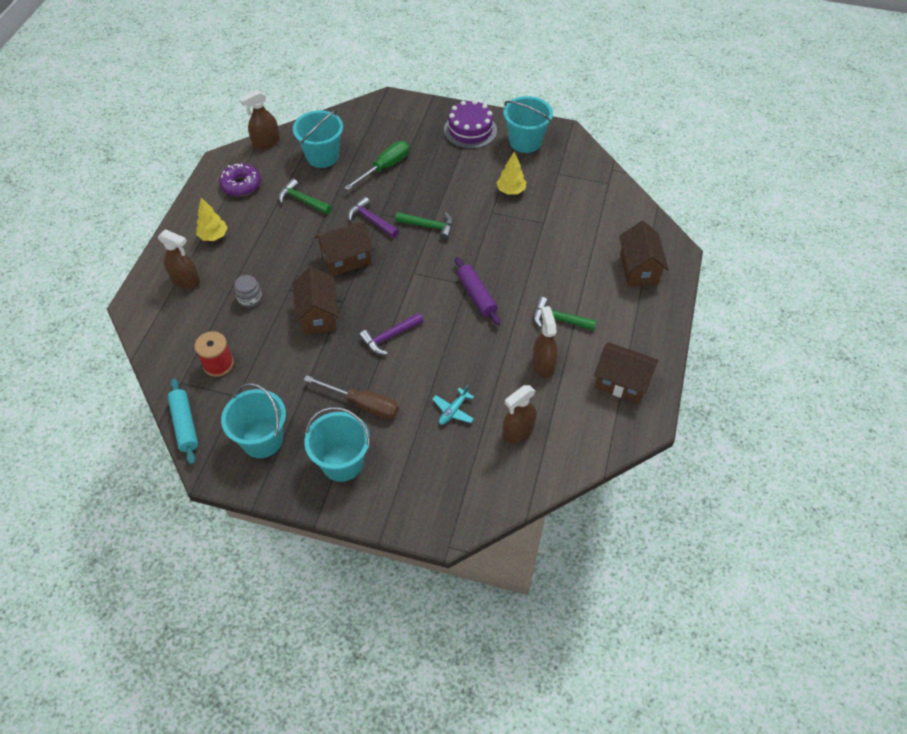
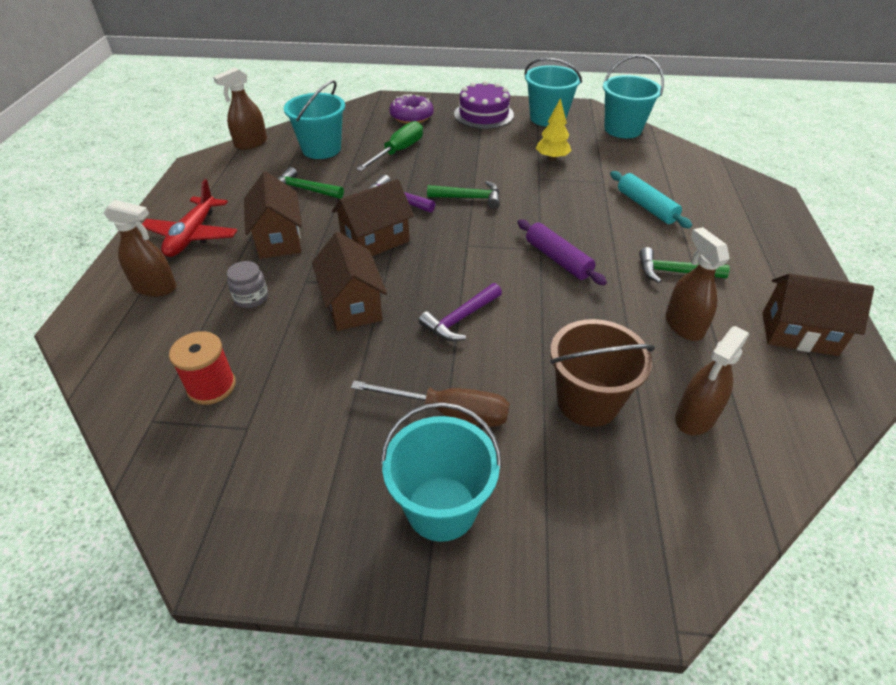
camera: 10 degrees left, 10 degrees down
turquoise rolling pin [168,378,198,465] -> turquoise rolling pin moved to [610,171,692,228]
yellow tree [196,198,228,241] -> red plane [142,179,238,257]
purple donut [219,163,261,196] -> purple donut moved to [389,94,434,124]
turquoise bucket [221,383,286,458] -> turquoise bucket moved to [603,55,664,138]
turquoise plane [432,385,474,425] -> brown bucket [550,319,655,427]
brown house [619,221,669,286] -> brown house moved to [244,172,302,259]

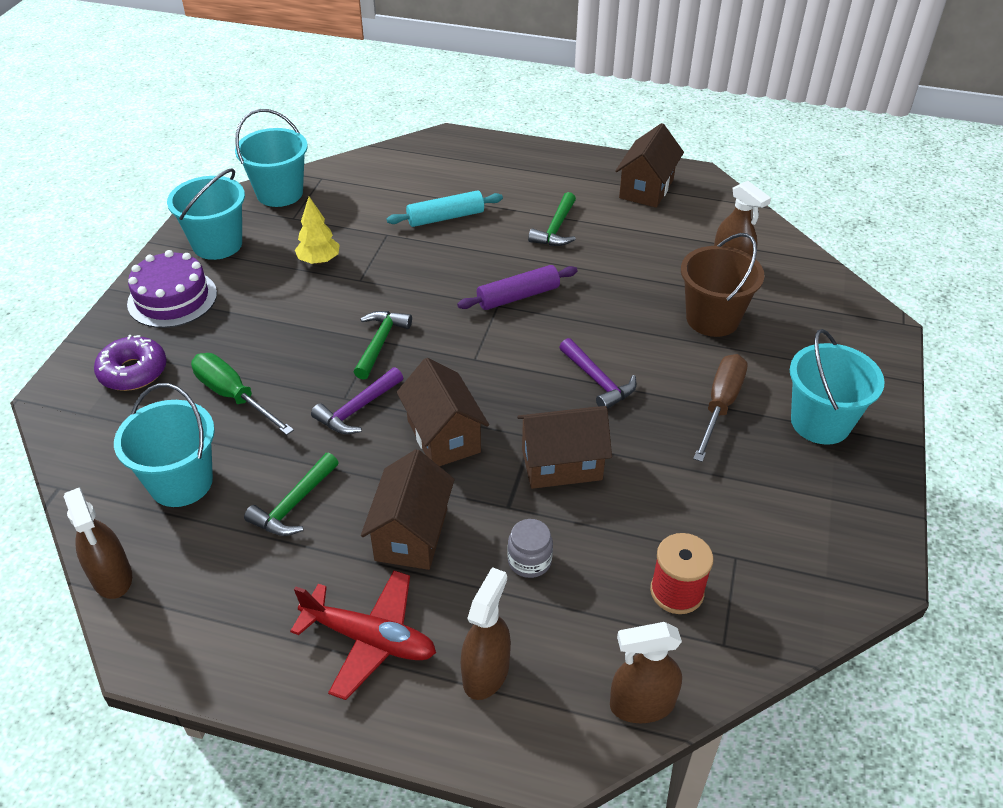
camera: 80 degrees left, 0 degrees up
brown house [244,172,302,259] -> brown house turned 75 degrees counterclockwise [361,449,455,570]
brown spray bottle [666,227,730,341] -> brown spray bottle moved to [610,622,682,723]

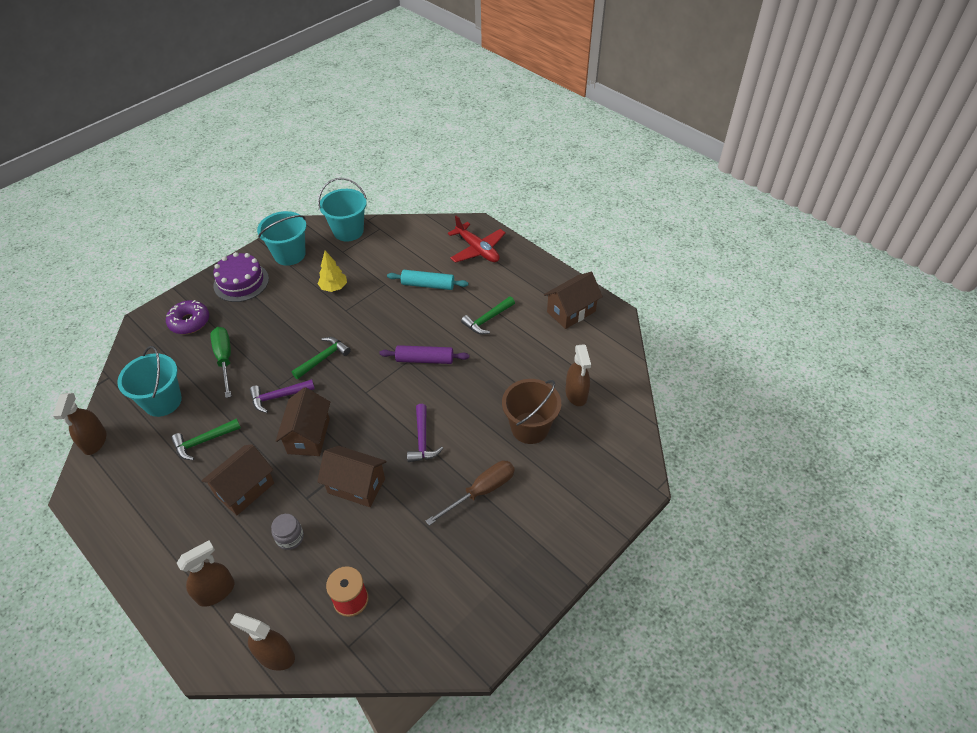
camera: 30 degrees right, 5 degrees up
red plane [290,570,436,700] -> red plane moved to [448,216,506,263]
turquoise bucket [790,329,885,445] -> none

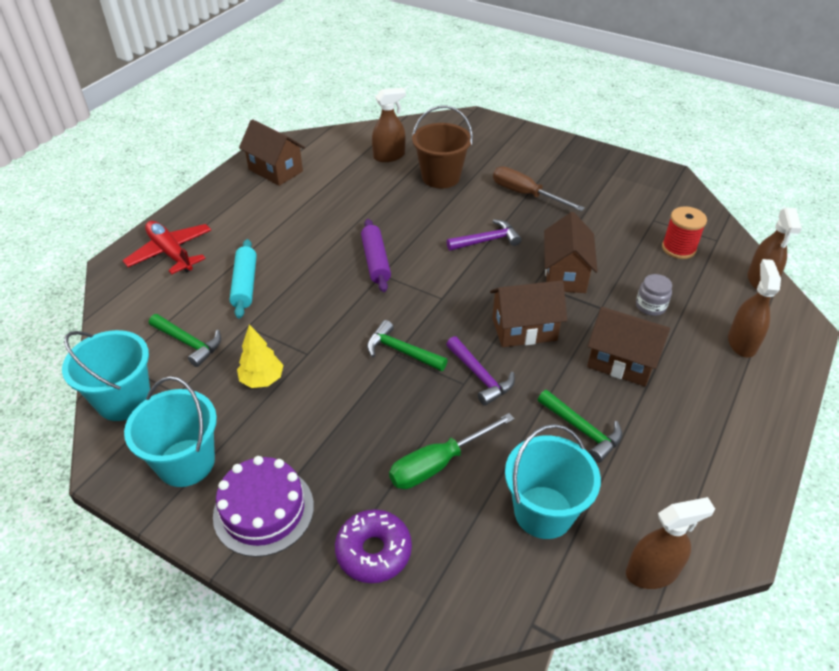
camera: 105 degrees left, 5 degrees down
brown spray bottle [177,540,235,607] -> brown spray bottle turned 60 degrees clockwise [728,259,781,358]
red plane [448,216,506,263] -> red plane turned 75 degrees counterclockwise [122,221,211,274]
green hammer [461,296,515,334] -> green hammer moved to [149,314,221,367]

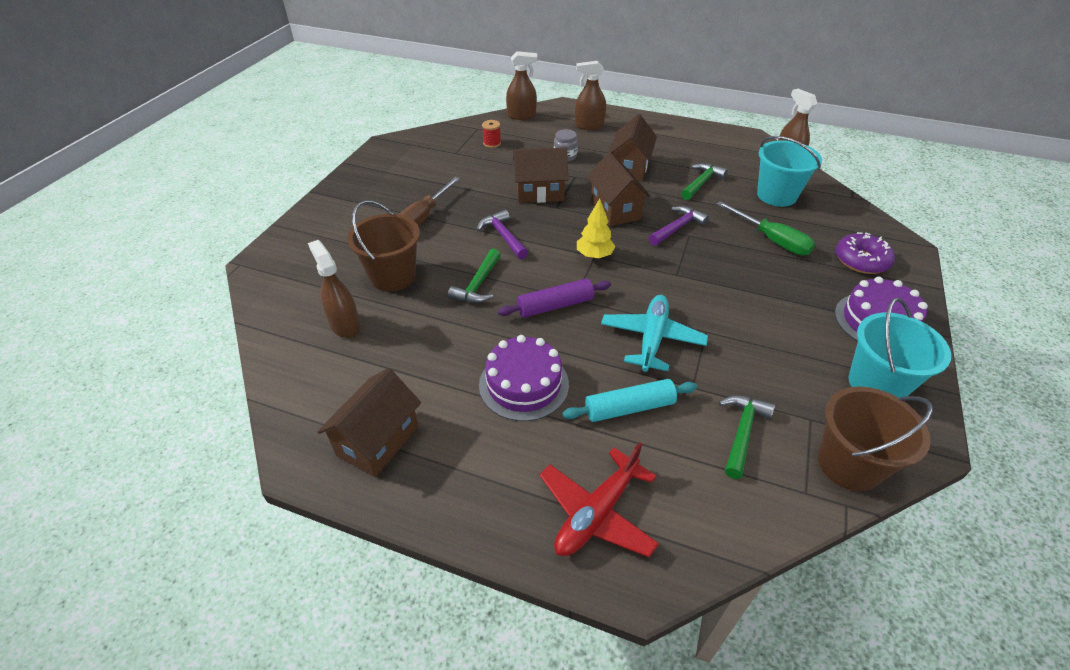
camera: 100 degrees left, 0 degrees up
turquoise bucket [62,330,150,421] -> brown bucket [818,386,933,491]
yellow tree [237,324,283,388] -> yellow tree moved to [577,199,615,259]
green hammer [367,320,448,371] -> green hammer moved to [448,248,501,303]
red spool [662,206,707,259] -> red spool [482,120,501,148], size x0.66
none -> purple cake [479,335,569,421]
none -> turquoise plane [601,295,708,372]

